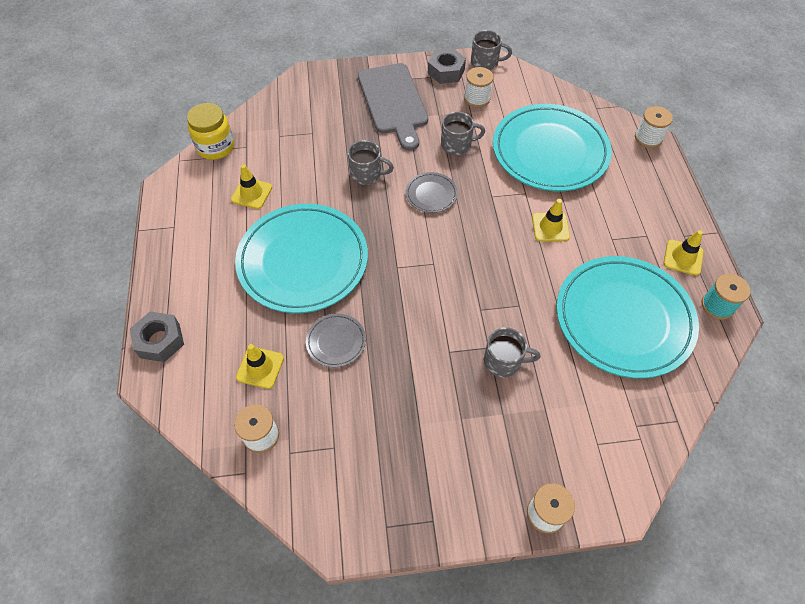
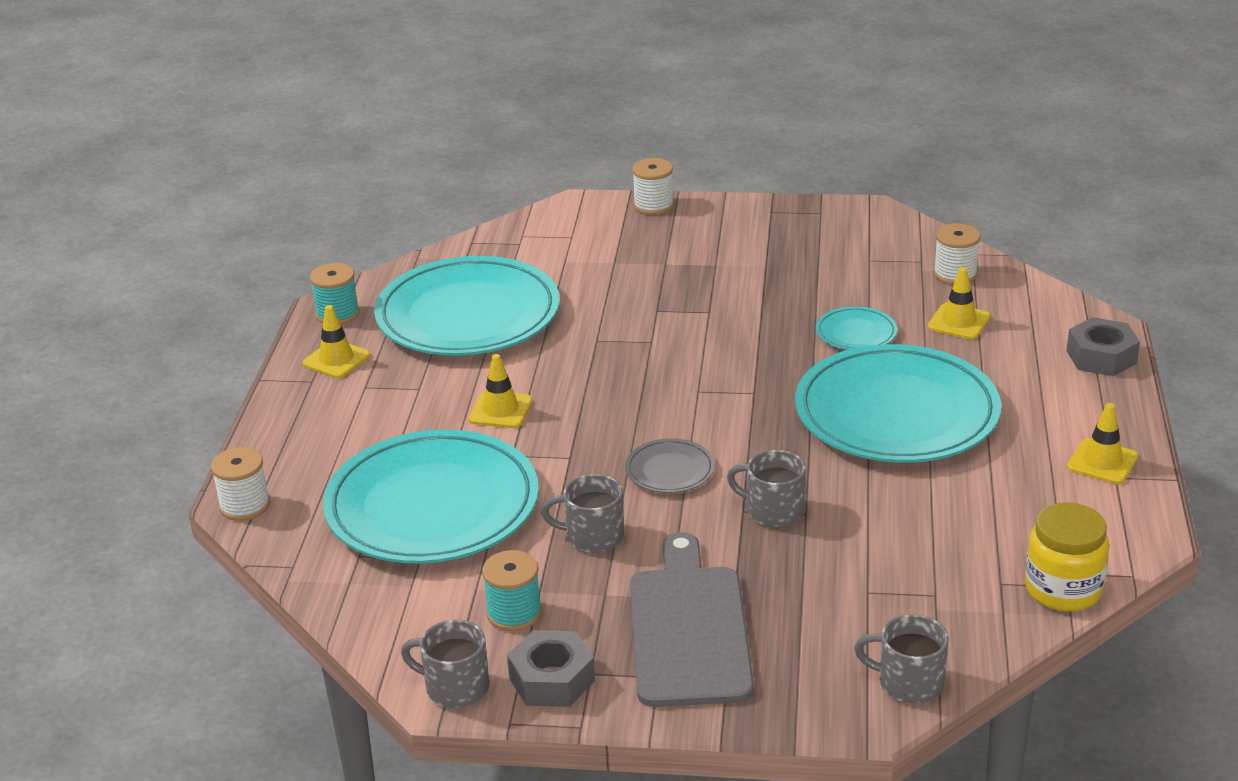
camera: 165 degrees left, 25 degrees down
yellow traffic cone [231,164,272,209] -> yellow traffic cone moved to [1067,403,1138,484]
grey plate [306,314,366,367] -> turquoise plate [816,306,897,350]
white spool [464,67,494,108] -> turquoise spool [482,550,542,631]
grey mug [484,327,541,378] -> grey mug moved to [854,614,949,704]

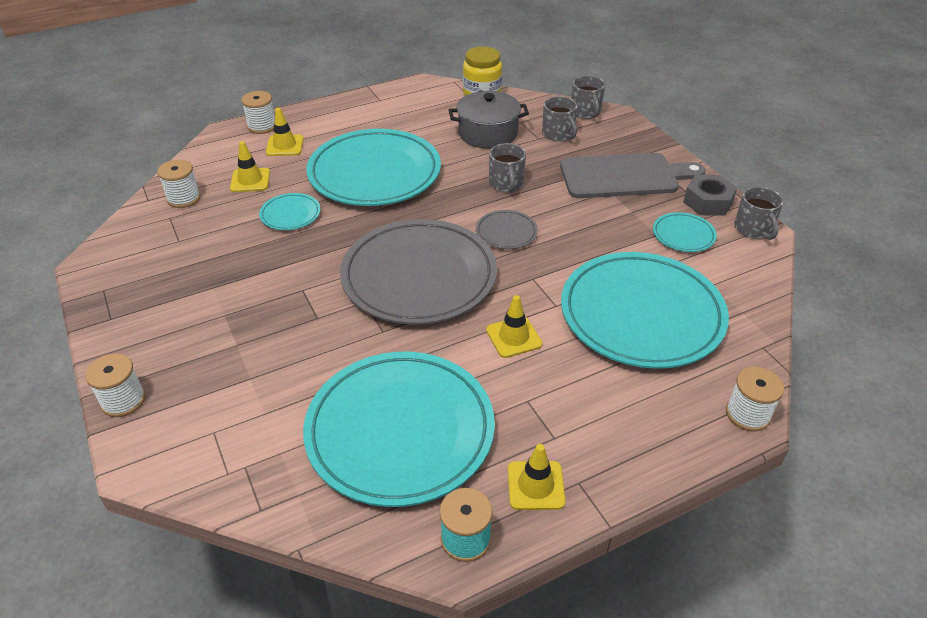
camera: 125 degrees left, 10 degrees up
turquoise spool [482,550,542,631] -> turquoise plate [653,212,717,252]
grey mug [541,474,624,553] -> grey mug moved to [542,96,578,141]
grey cutting board [630,532,754,707] -> grey cutting board turned 150 degrees counterclockwise [560,153,706,198]
grey nut [1067,317,1140,376] -> white spool [241,91,275,134]
yellow traffic cone [1067,403,1138,484] -> yellow traffic cone moved to [266,108,304,156]
none -> grey plate [340,219,497,324]
none -> grey pot [449,91,529,149]

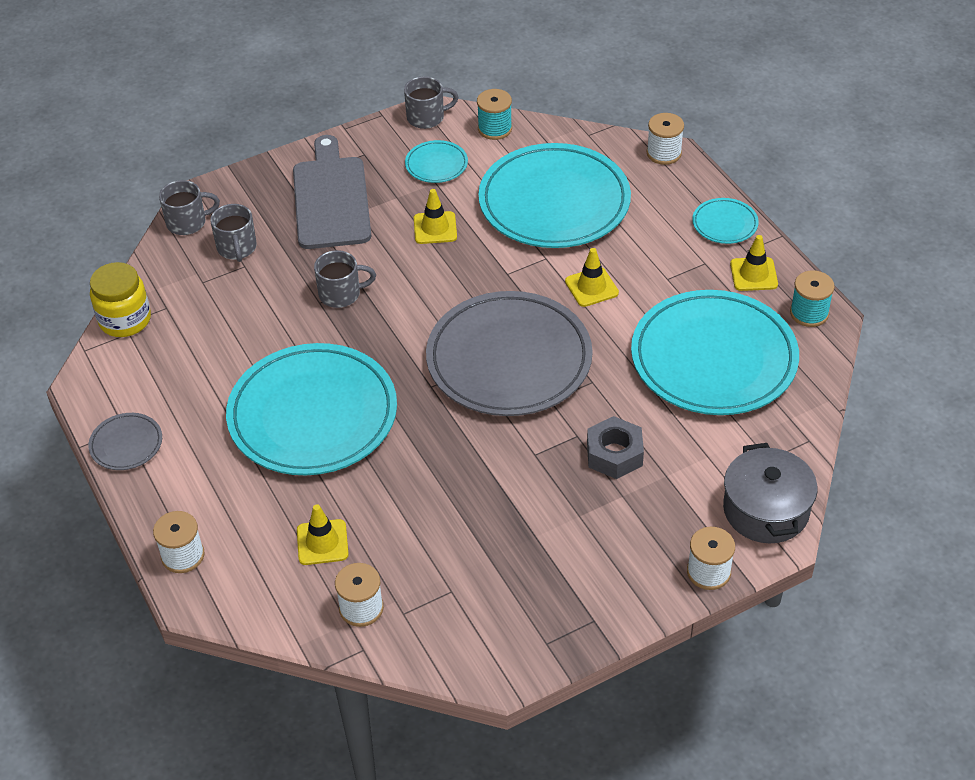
camera: 90 degrees left, 5 degrees up
turquoise plate [259,193,321,230] -> turquoise plate moved to [692,198,759,244]
yellow traffic cone [266,108,304,156] -> yellow traffic cone moved to [414,189,457,244]
grey pot [449,91,529,149] -> grey pot moved to [723,443,817,543]
grey plate [476,210,538,249] -> grey plate moved to [88,413,162,470]
grey mug [542,96,578,141] -> grey mug turned 105 degrees clockwise [210,204,257,262]
grey nut [683,175,737,216] -> grey nut moved to [587,416,644,479]
none -> turquoise spool [477,89,512,140]

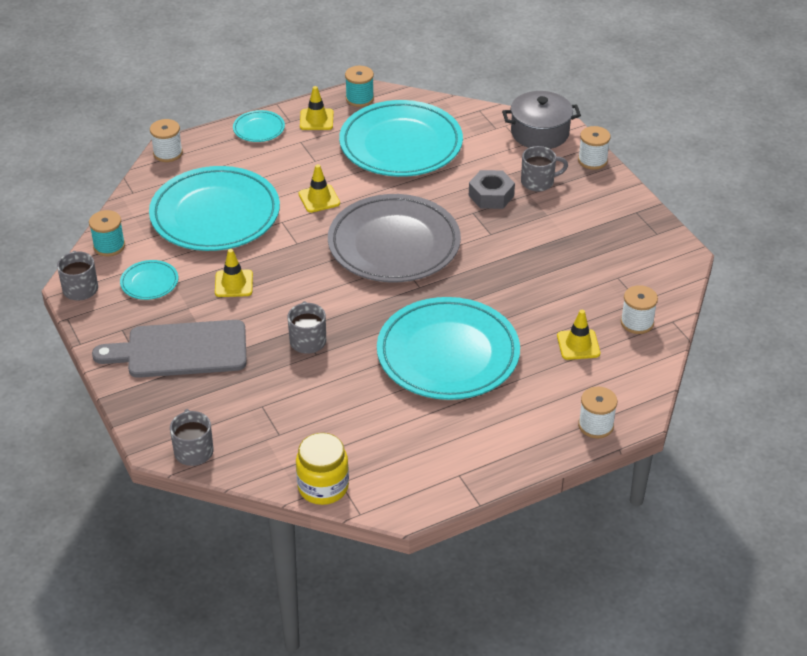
camera: 90 degrees left, 5 degrees down
grey plate [88,413,162,470] -> none
grey mug [210,204,257,262] -> grey mug moved to [521,146,568,192]

